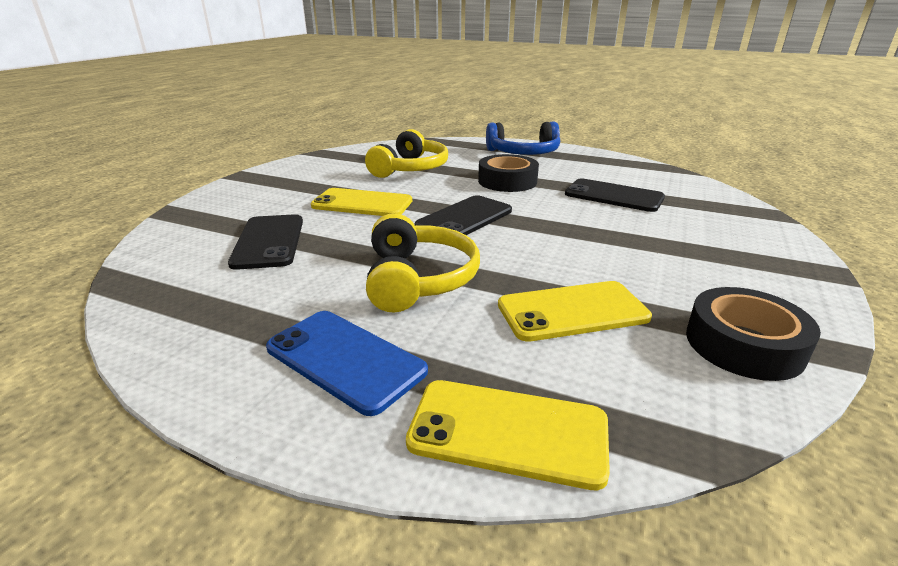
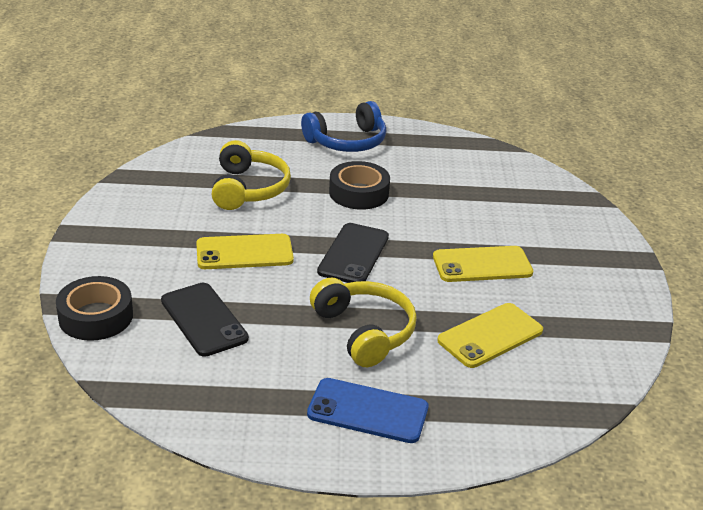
camera: 25 degrees left, 5 degrees up
yellow phone [406,380,610,490] -> yellow phone moved to [433,246,533,282]
black phone [565,178,665,212] -> none
black tape [686,287,821,381] -> black tape moved to [56,276,133,341]

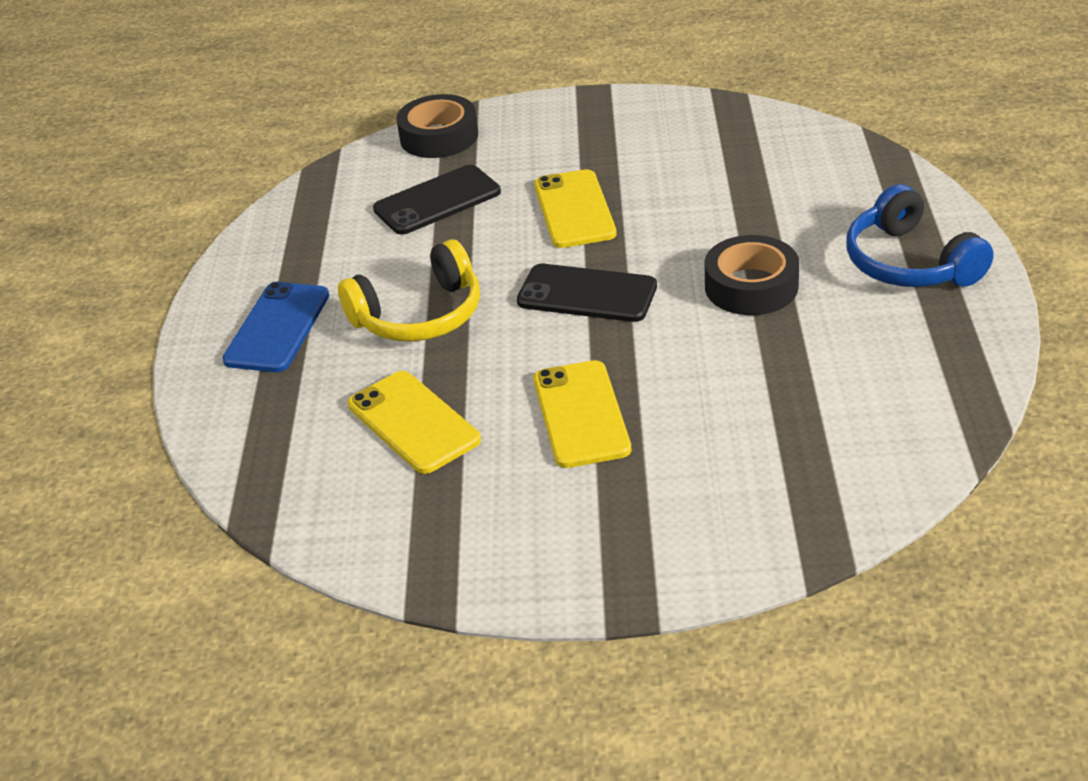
camera: 95 degrees right, 5 degrees up
yellow headphones [211,140,291,210] -> none

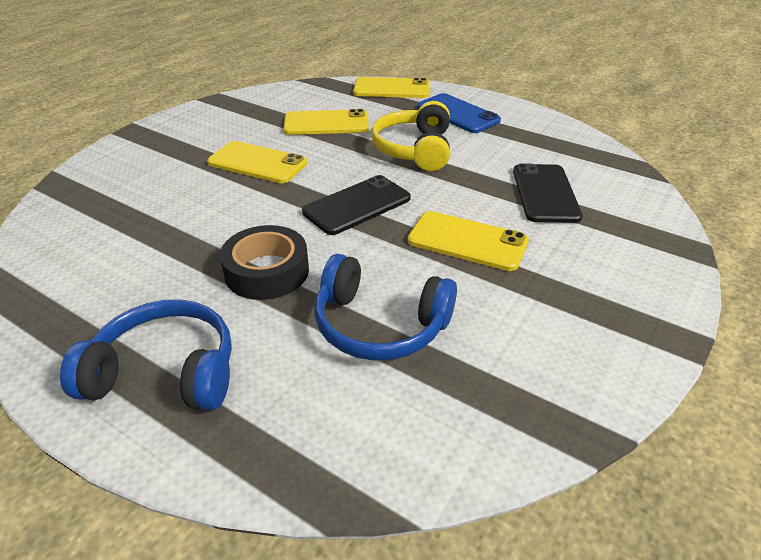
camera: 120 degrees right, 0 degrees up
black tape [396,94,478,158] -> none
none -> blue headphones [314,254,457,361]
none -> yellow phone [353,77,430,98]

